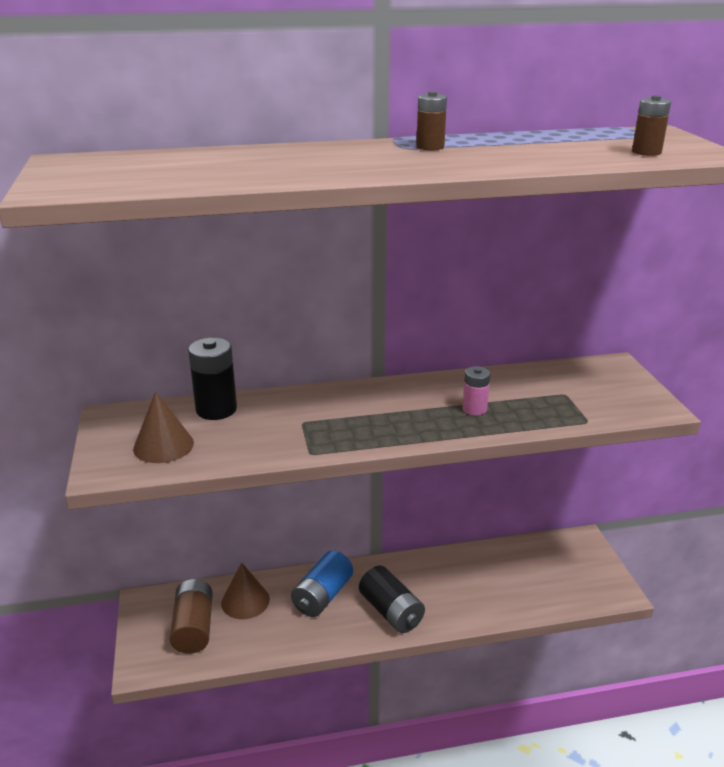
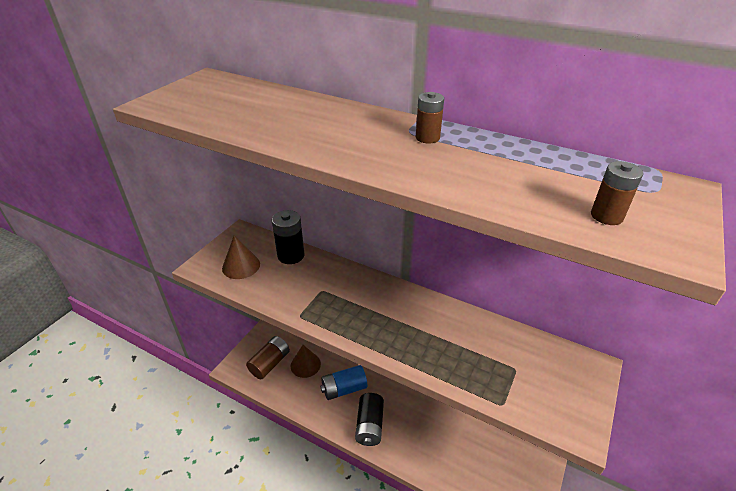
camera: 40 degrees right, 10 degrees up
pink battery [463,366,490,416] -> none

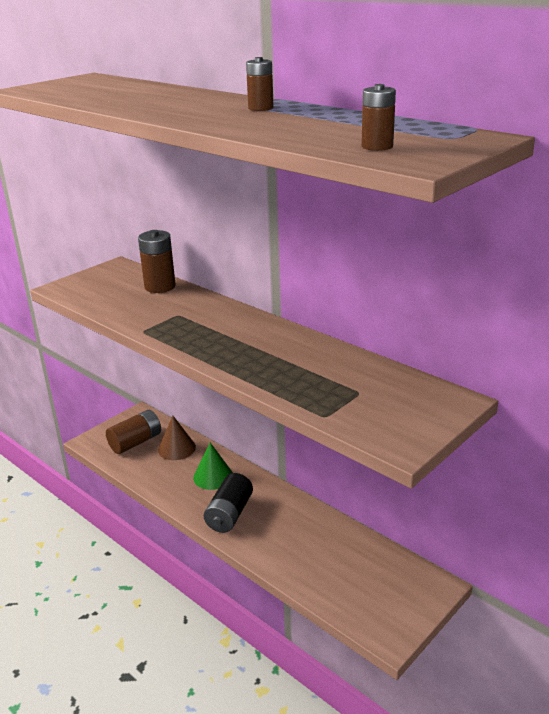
camera: 15 degrees right, 10 degrees down
brown cone [222,235,260,279] -> none
black battery [272,210,304,264] -> brown battery [138,230,176,293]
blue battery [320,365,367,400] -> green cone [193,443,233,490]

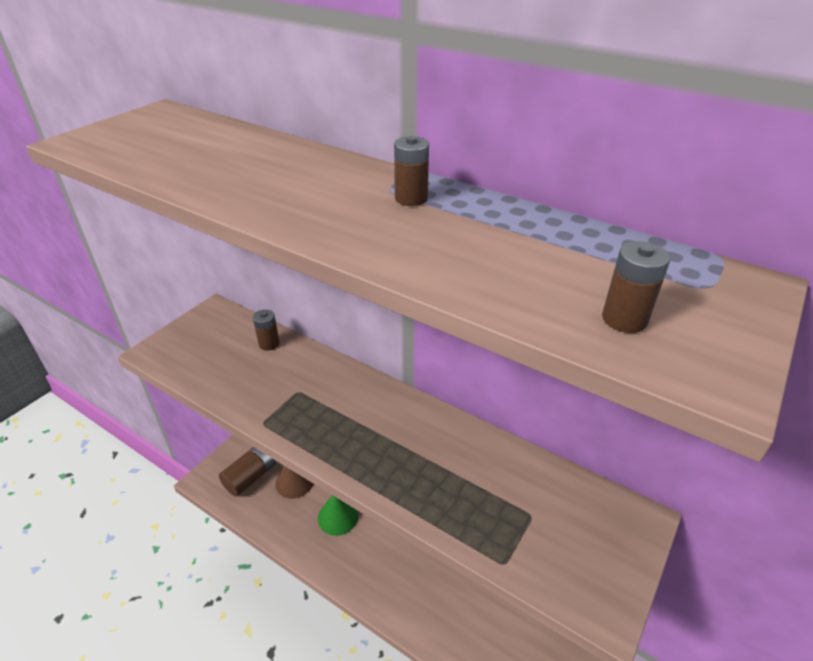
camera: 10 degrees left, 10 degrees up
brown battery [138,230,176,293] -> brown battery [253,309,280,351], size x0.60
black battery [204,473,253,533] -> none

